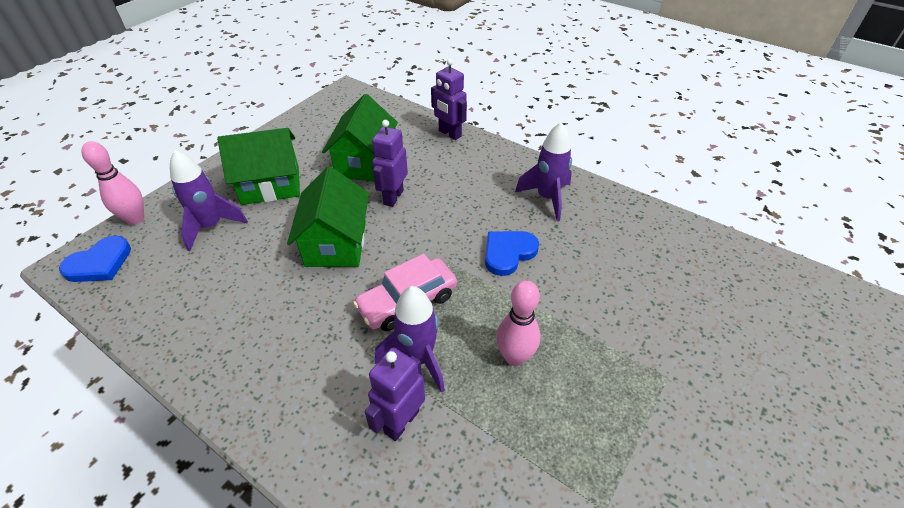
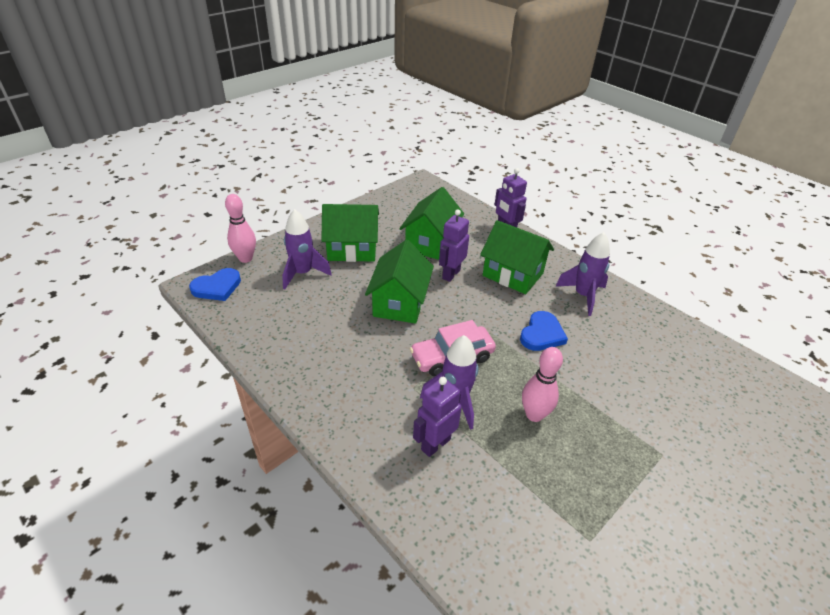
camera: 10 degrees right, 5 degrees down
blue heart [485,231,539,276] -> blue heart turned 150 degrees clockwise [520,311,568,351]
none -> green house [480,220,554,294]

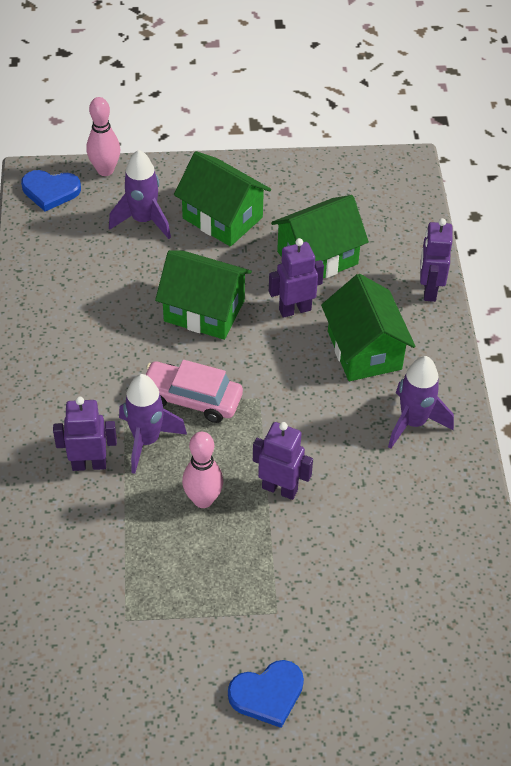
camera: 40 degrees right, 10 degrees up
green house [365,240,434,324] -> green house turned 60 degrees clockwise [155,250,252,340]
blue heart [520,311,568,351] -> blue heart moved to [228,660,304,728]
none -> purple robot [253,422,313,500]

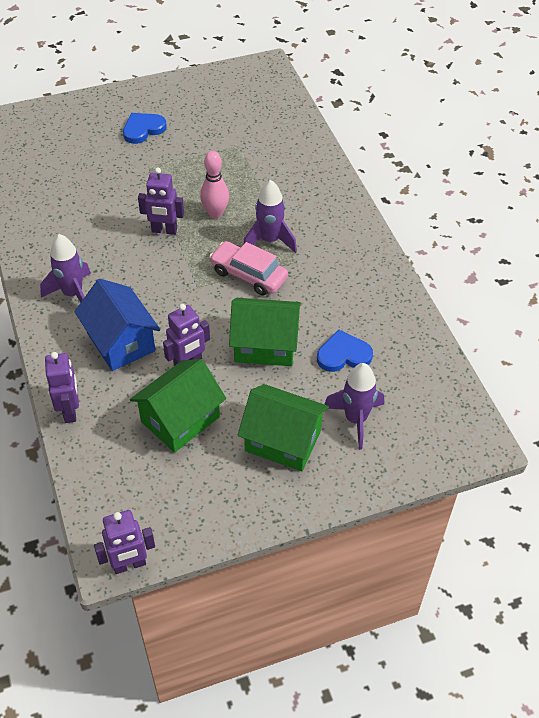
camera: 165 degrees right, 0 degrees up
blue heart [21,170,81,211] -> blue heart moved to [317,330,373,372]
purple robot [53,397,117,471] -> purple robot moved to [94,510,155,574]
pink bowling pin [87,97,120,176] -> none
pink car [145,360,243,423] -> pink car turned 150 degrees counterclockwise [209,241,288,296]
green house [321,274,415,381] -> blue house [75,279,160,371]

